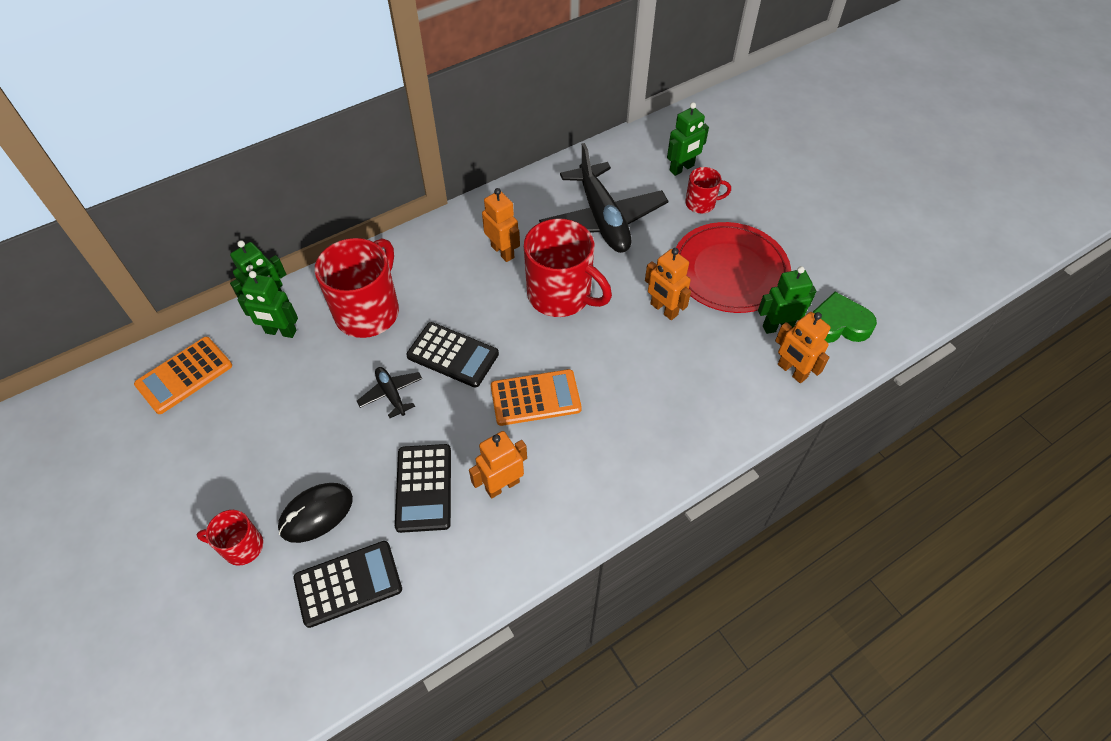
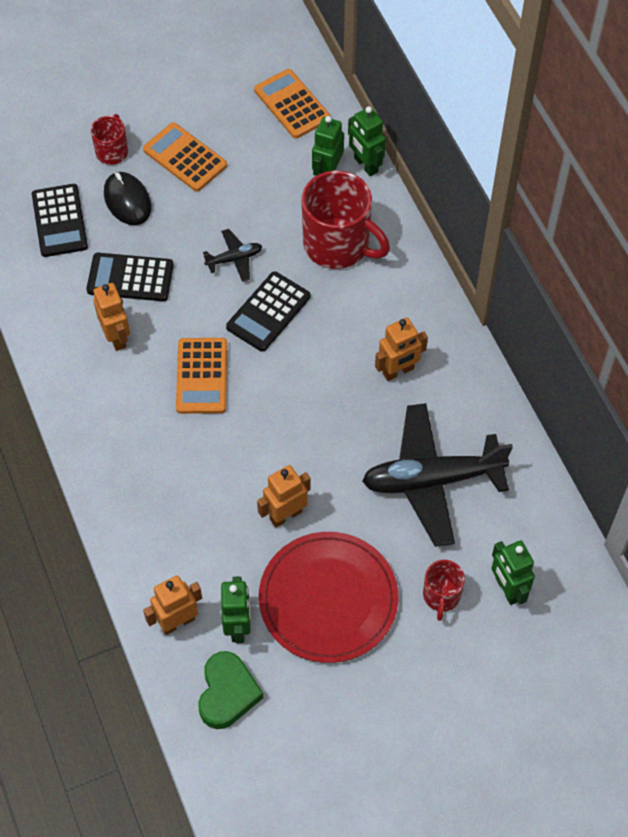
camera: 100 degrees right, 5 degrees up
red mug [524,218,612,317] -> none
none -> orange calculator [143,122,227,192]

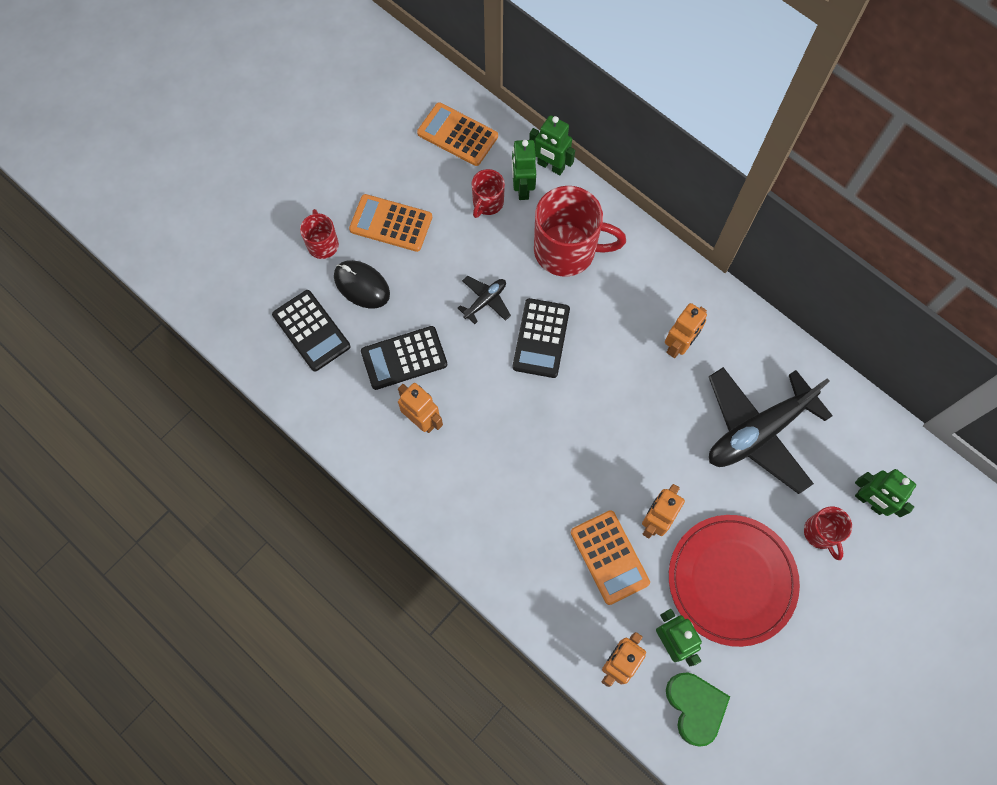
camera: 25 degrees left, 10 degrees up
orange calculator [176,338,227,414] -> orange calculator moved to [571,510,650,605]
none -> red mug [472,169,505,218]

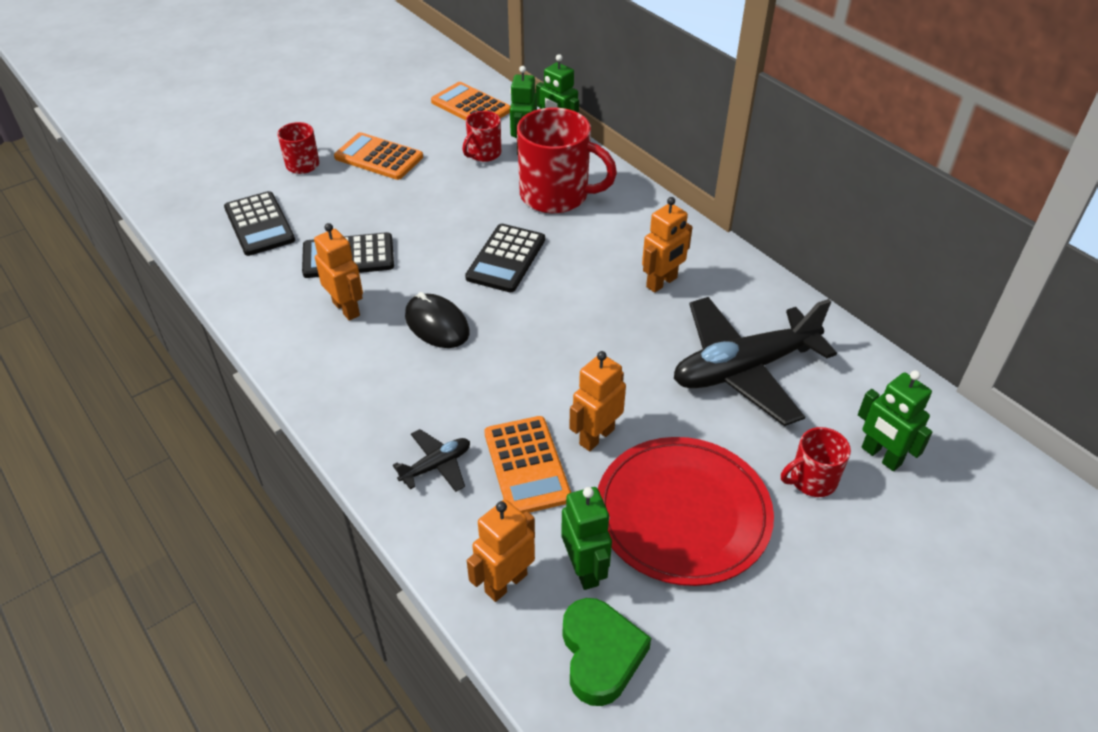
camera: 10 degrees right, 25 degrees down
black mouse [334,260,390,309] -> black mouse moved to [405,292,470,348]
black plane [458,276,511,324] -> black plane moved to [393,429,470,492]
red mug [804,506,852,560] -> red mug turned 75 degrees clockwise [781,427,851,497]

